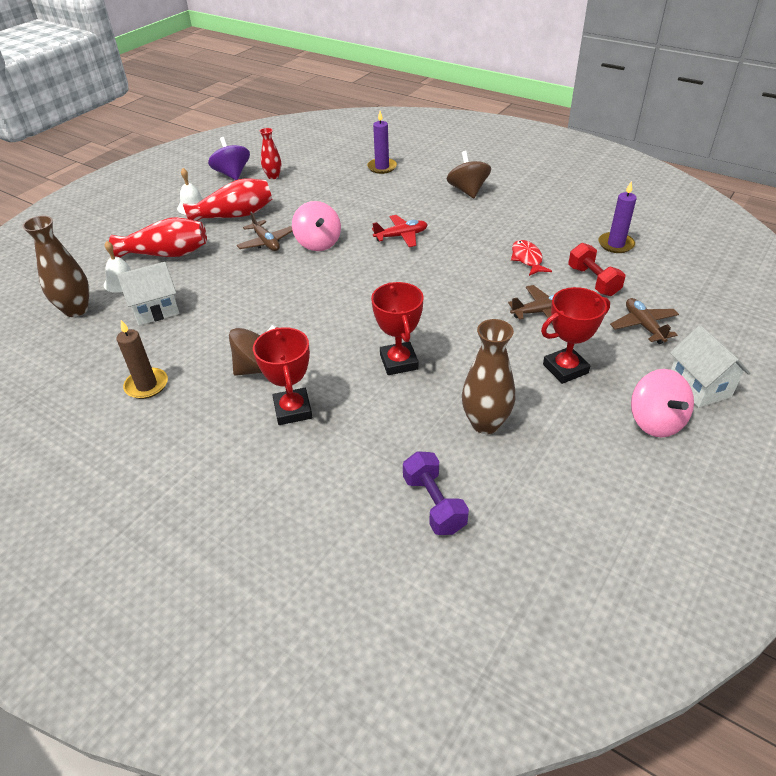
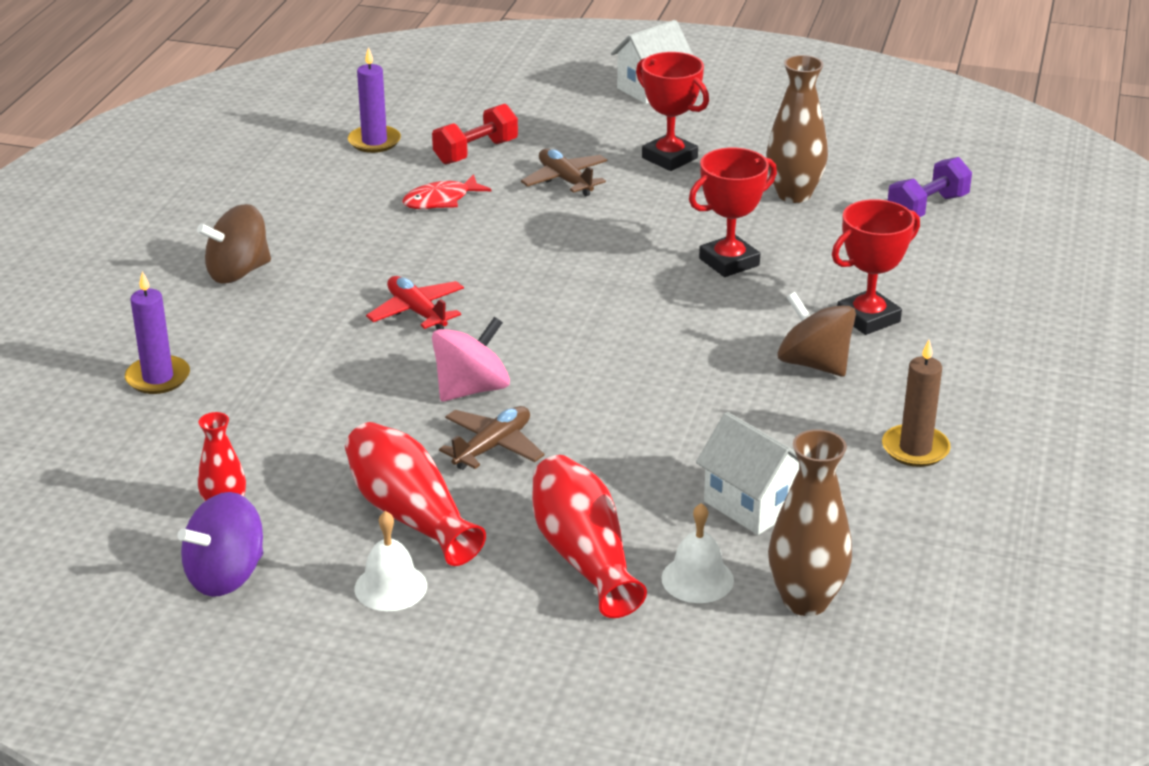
camera: 110 degrees left, 10 degrees down
brown plane [610,298,679,344] -> none
pink spinning top [631,369,694,437] -> none

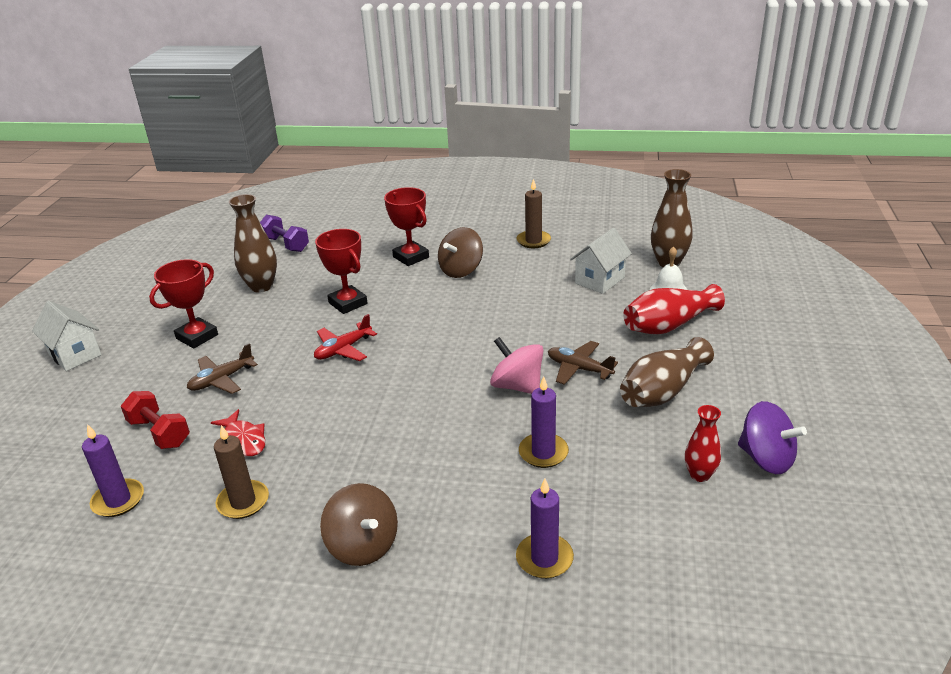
camera: 95 degrees left, 0 degrees up
red vase [345,422,486,566] -> brown vase [620,337,714,407]
white bell [355,511,427,611] -> none
red plane [366,276,464,330] -> red plane moved to [314,314,377,361]
none -> brown candle [214,425,269,519]
none -> purple candle [519,376,569,468]

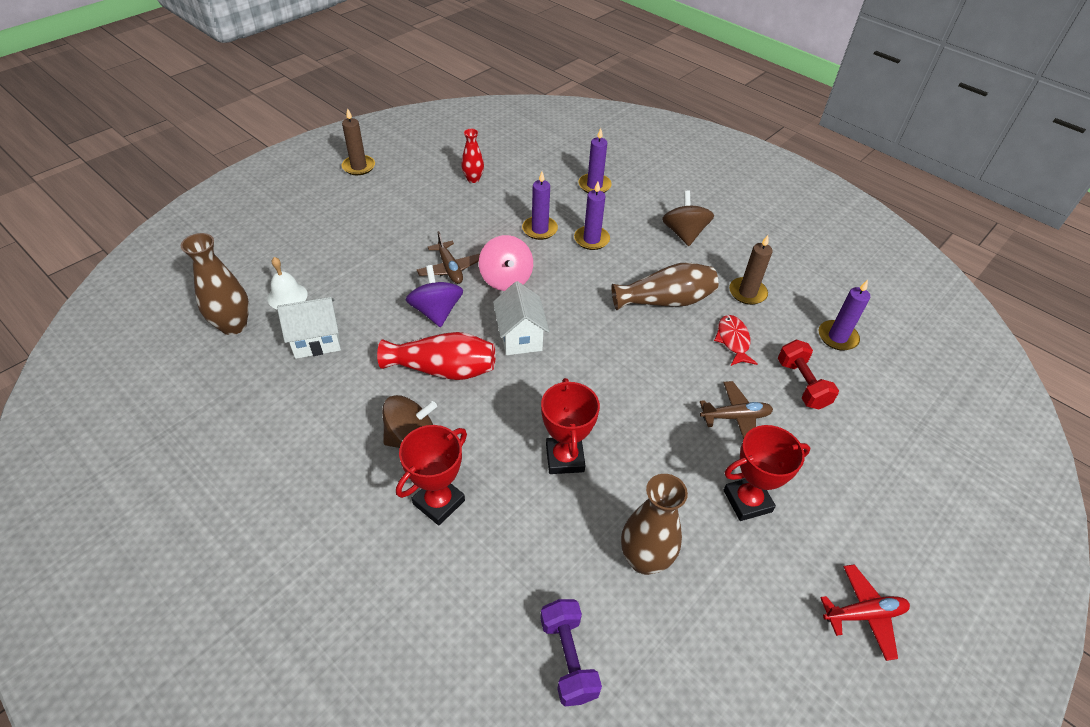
camera: 150 degrees left, 15 degrees up
white house [32,301,102,371] -> white house moved to [493,281,549,355]
red plane [314,314,377,361] -> red plane moved to [820,564,910,661]
red trophy [384,187,429,266] -> red trophy turned 45 degrees clockwise [396,425,467,526]
brown candle [516,179,551,248] -> brown candle moved to [342,108,375,175]
brown vase [620,337,714,407] -> brown vase moved to [611,262,718,310]
red vase [623,284,725,335] -> red vase moved to [377,332,496,380]
purple spinning top [738,401,807,474] -> purple spinning top moved to [406,265,463,327]
none -> purple candle [574,182,610,250]

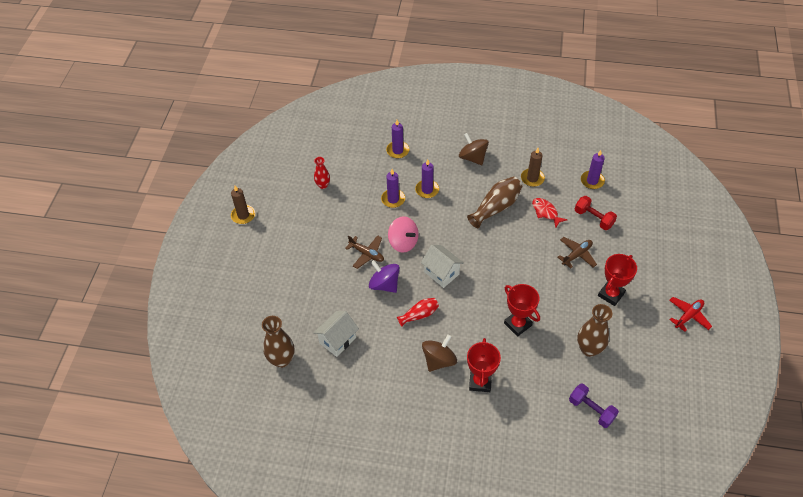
camera: 30 degrees left, 5 degrees up
white bell [268,257,308,309] -> none
red vase [377,332,496,380] -> red vase [397,298,439,326], size x0.61

